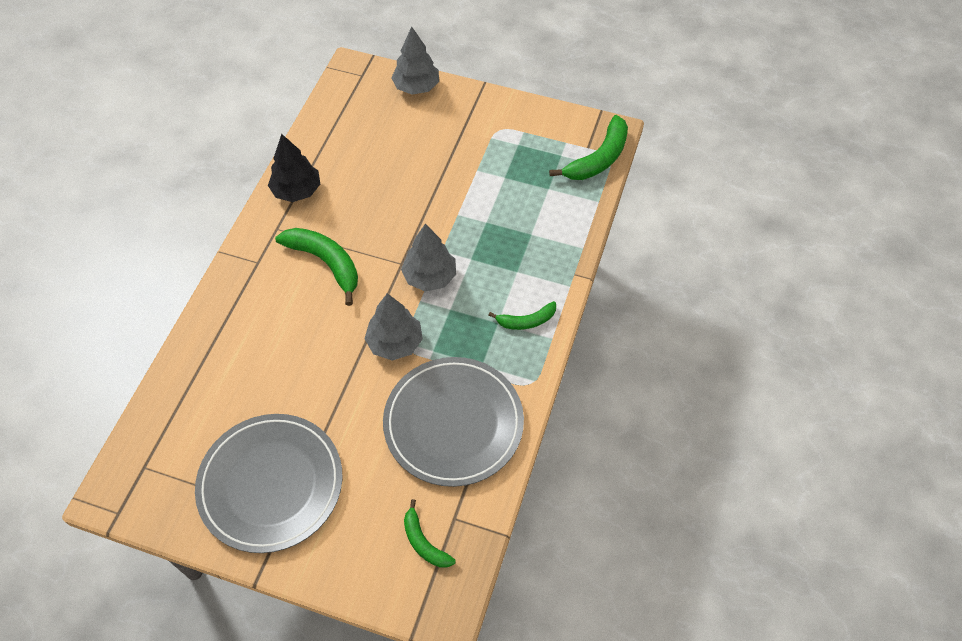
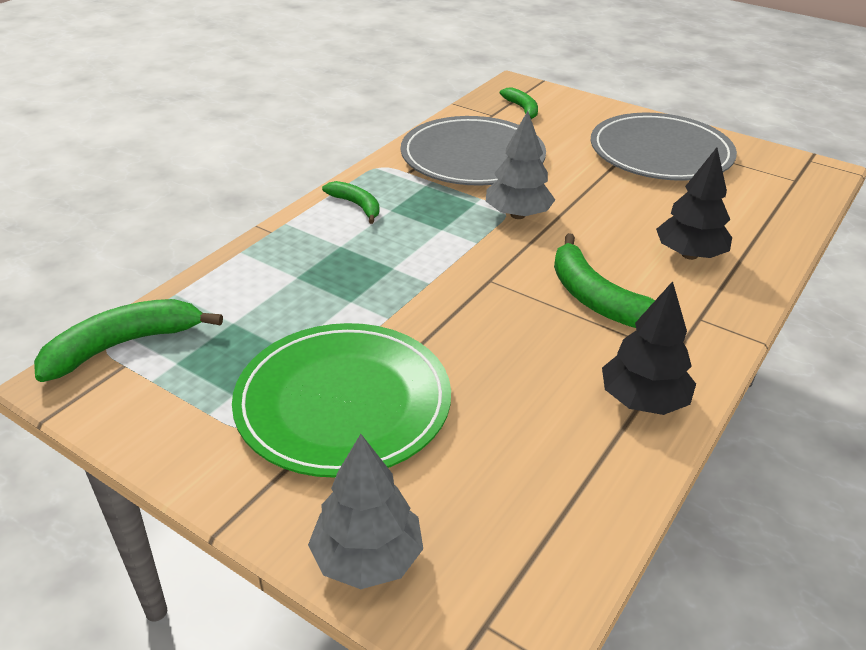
camera: 165 degrees left, 20 degrees down
grey tree [401,224,456,291] -> none
green banana [489,301,556,330] -> green banana turned 45 degrees clockwise [322,181,380,224]
none -> green plate [232,323,451,478]
none -> black tree [656,148,732,260]

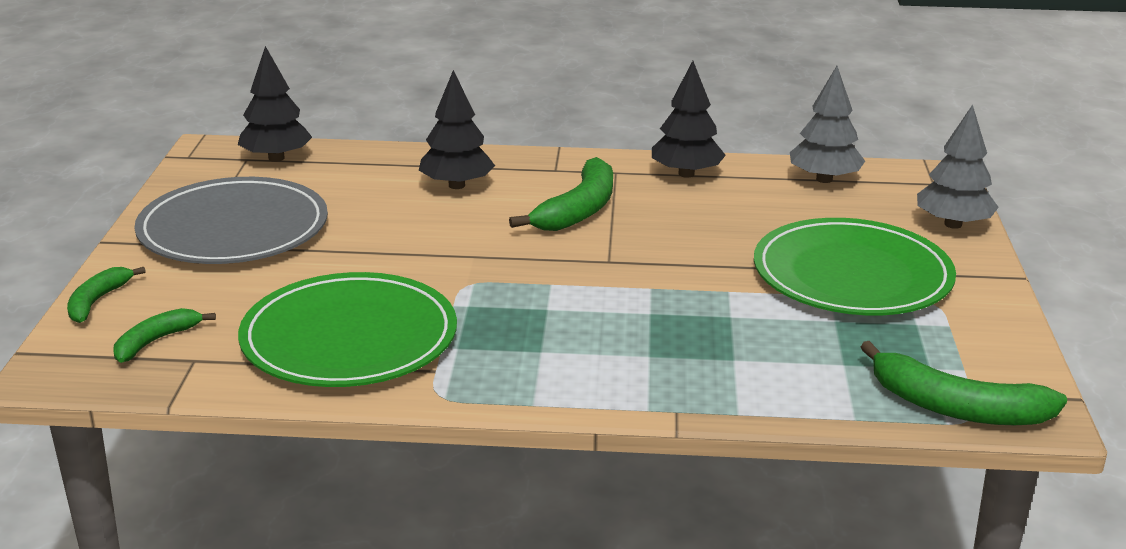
camera: 120 degrees left, 10 degrees down
green banana [322,181,380,224] -> green banana moved to [67,267,146,323]
grey plate [401,116,546,186] -> green plate [238,272,457,387]
grey tree [486,111,555,219] -> grey tree moved to [790,66,865,183]
none -> black tree [238,46,312,162]

